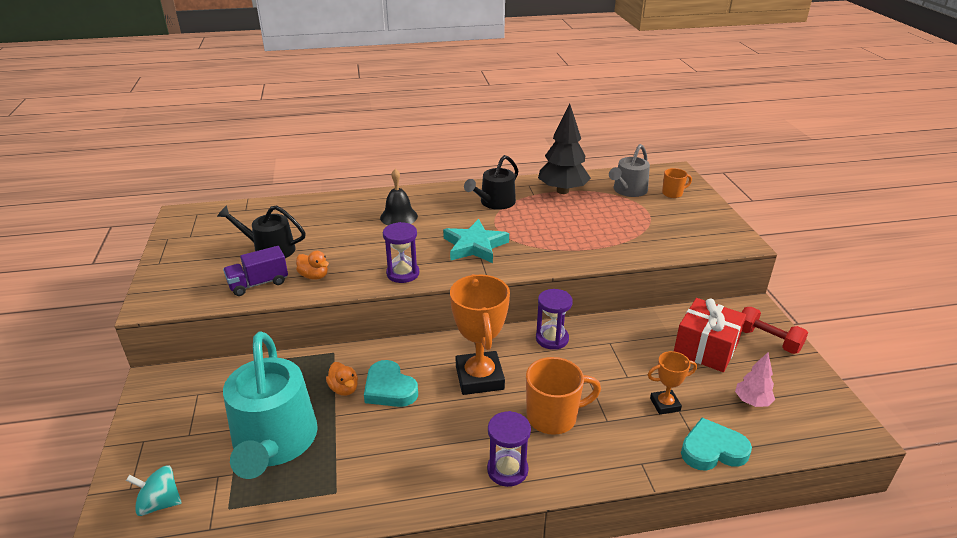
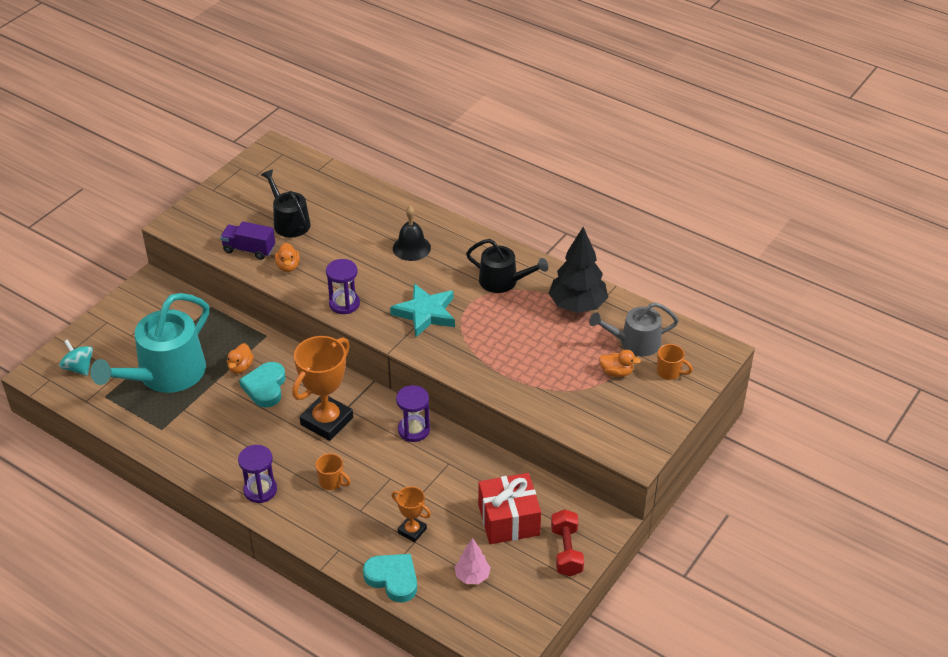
camera: 45 degrees right, 10 degrees up
black watering can [464,155,518,210] -> black watering can turned 150 degrees counterclockwise [466,239,548,293]
orange mug [526,357,601,435] -> orange mug [315,453,351,490], size x0.56
none -> orange duck [599,350,641,377]

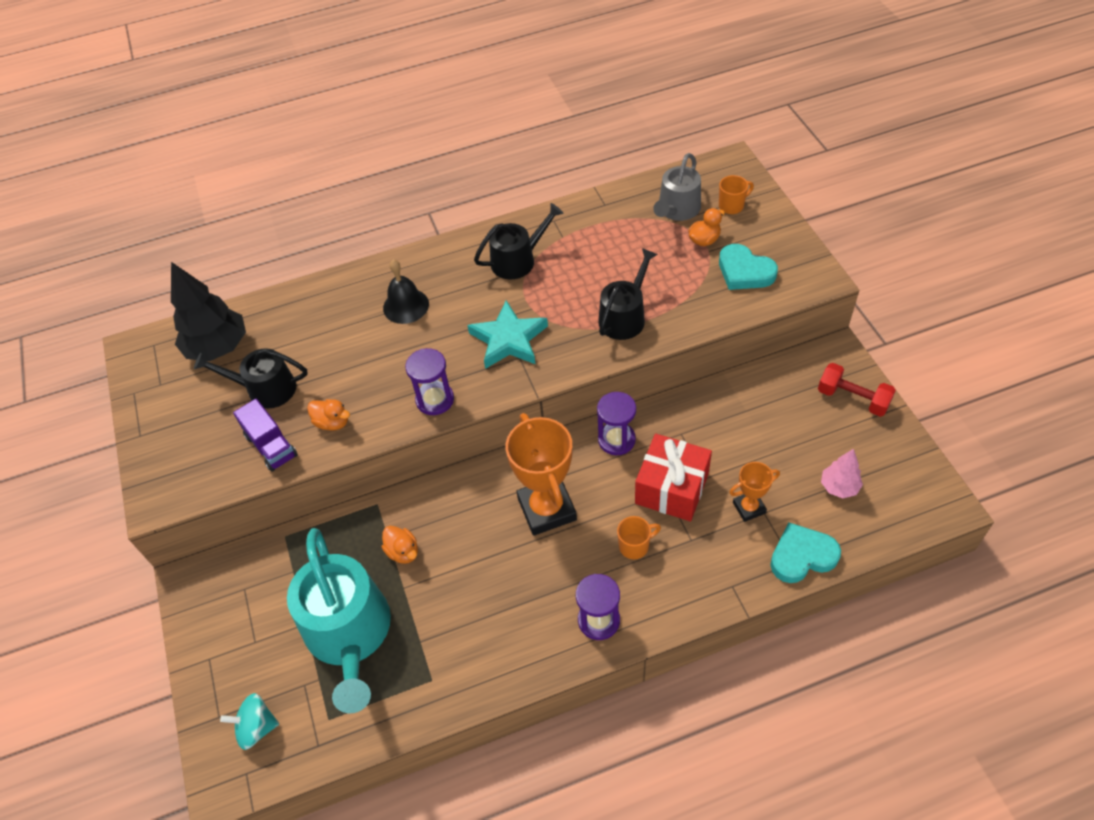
camera: 50 degrees left, 10 degrees up
purple truck [220,221,275,260] -> purple truck turned 90 degrees counterclockwise [233,399,298,472]
turquoise heart [239,362,286,408] -> turquoise heart moved to [719,244,778,290]
red gift [478,473,541,544] -> red gift moved to [635,434,712,522]
black tree [549,227,608,313] -> black tree moved to [171,262,246,361]
none -> black watering can [598,248,658,340]

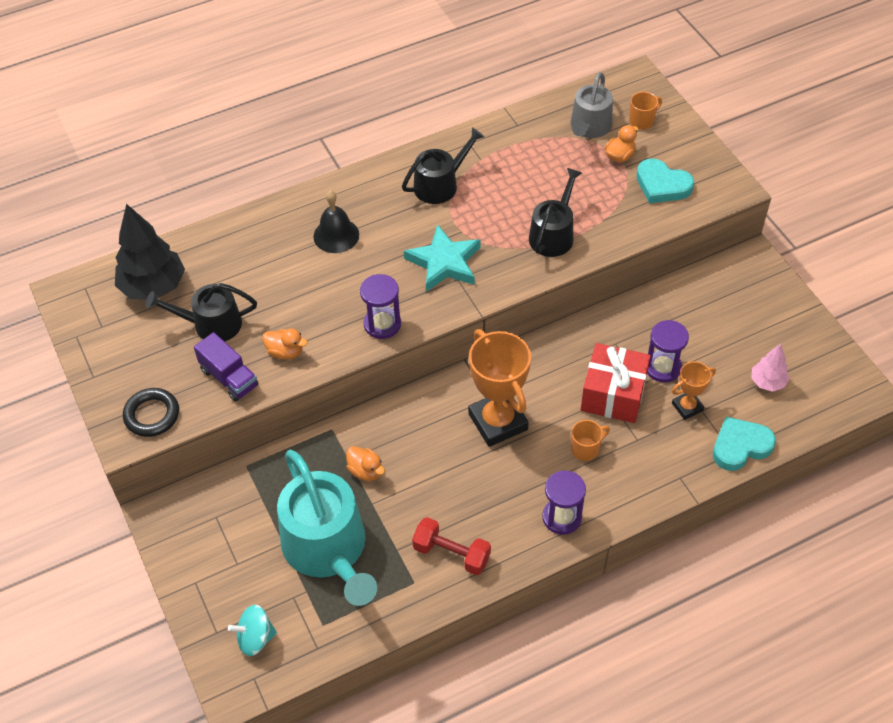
camera: 10 degrees left, 0 degrees up
purple hourglass [597,392,636,455] -> purple hourglass moved to [647,320,689,382]
red dumbbell [818,363,896,417] -> red dumbbell moved to [412,517,491,575]
none -> black ring [123,388,179,437]

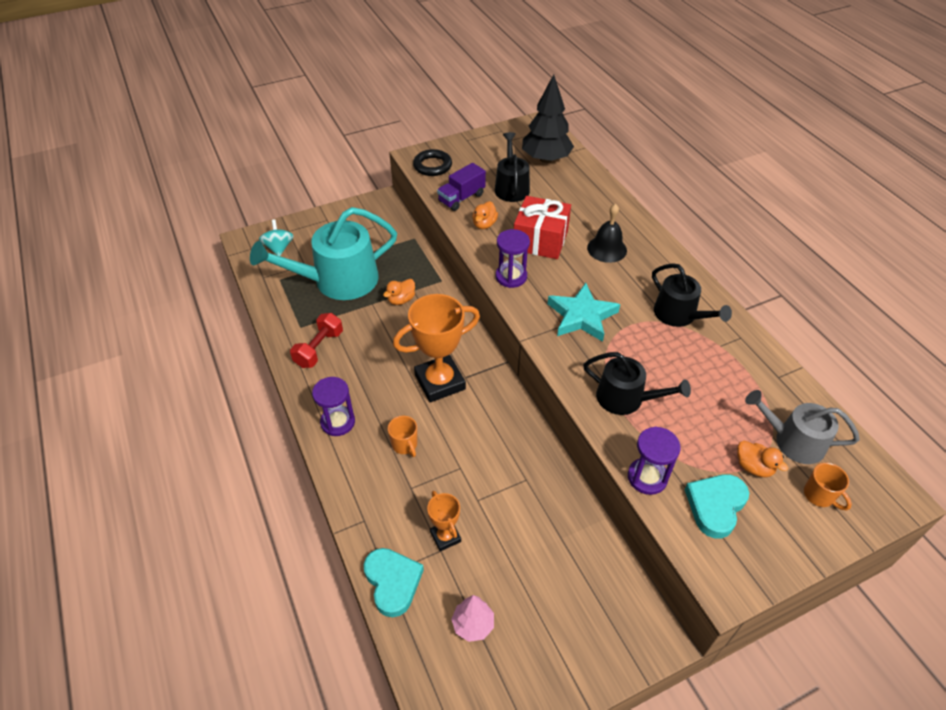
camera: 90 degrees right, 5 degrees down
red gift [581,343,651,423] -> red gift moved to [514,196,571,259]
purple hourglass [647,320,689,382] -> purple hourglass moved to [628,427,681,495]

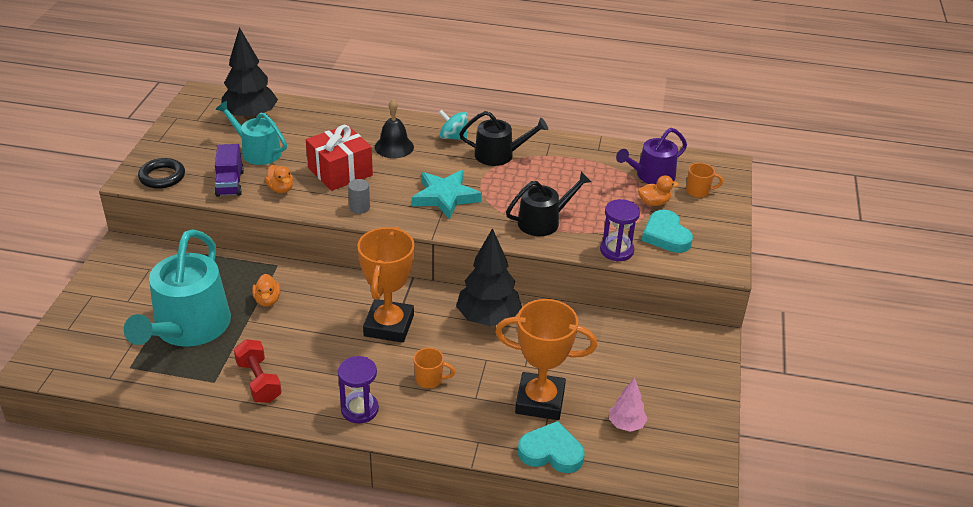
camera: 55 degrees left, 10 degrees down
turquoise spinning top [259,219,294,256] -> turquoise spinning top moved to [439,110,468,140]
orange trophy [427,491,461,551] -> orange trophy [495,299,597,420], size x1.93
black watering can [495,132,530,202] -> turquoise watering can [215,101,287,165]
purple hourglass [496,229,530,288] -> grey cylinder [348,179,370,214]
grey watering can [745,390,860,464] -> purple watering can [616,128,687,185]
none -> black tree [456,228,522,326]

